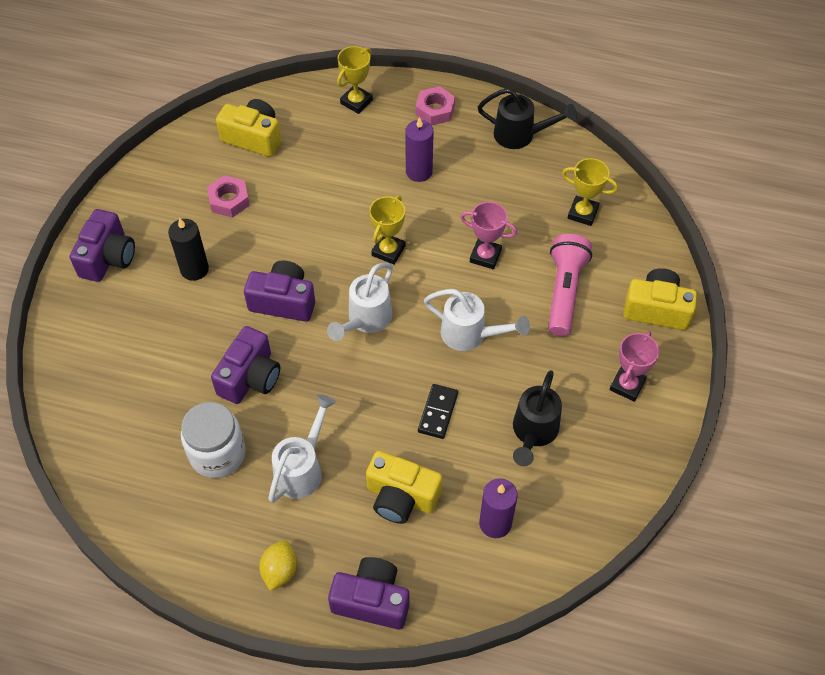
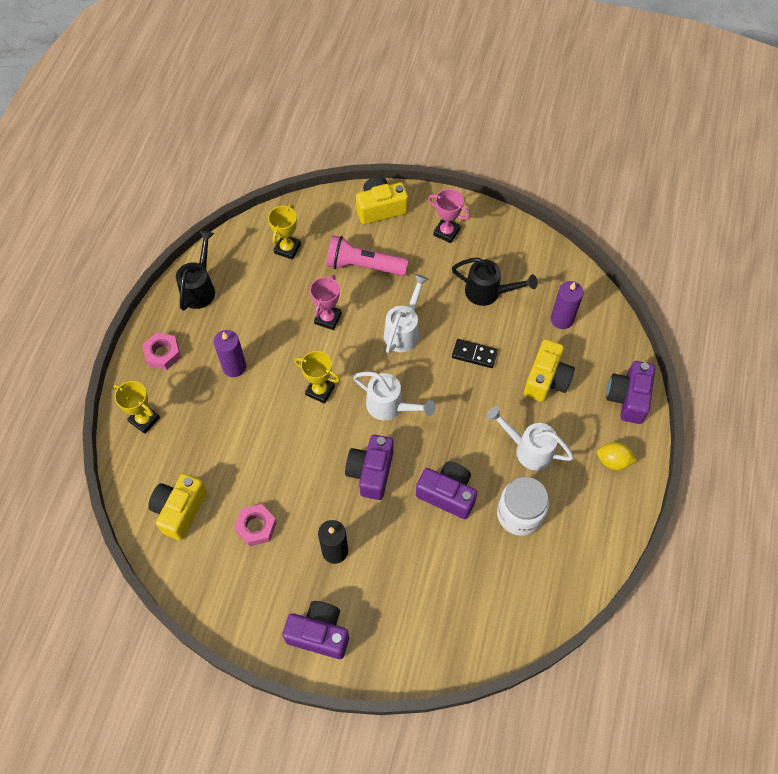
camera: 90 degrees left, 5 degrees up
yellow camera [623,268,697,330] -> yellow camera turned 60 degrees clockwise [356,176,408,224]

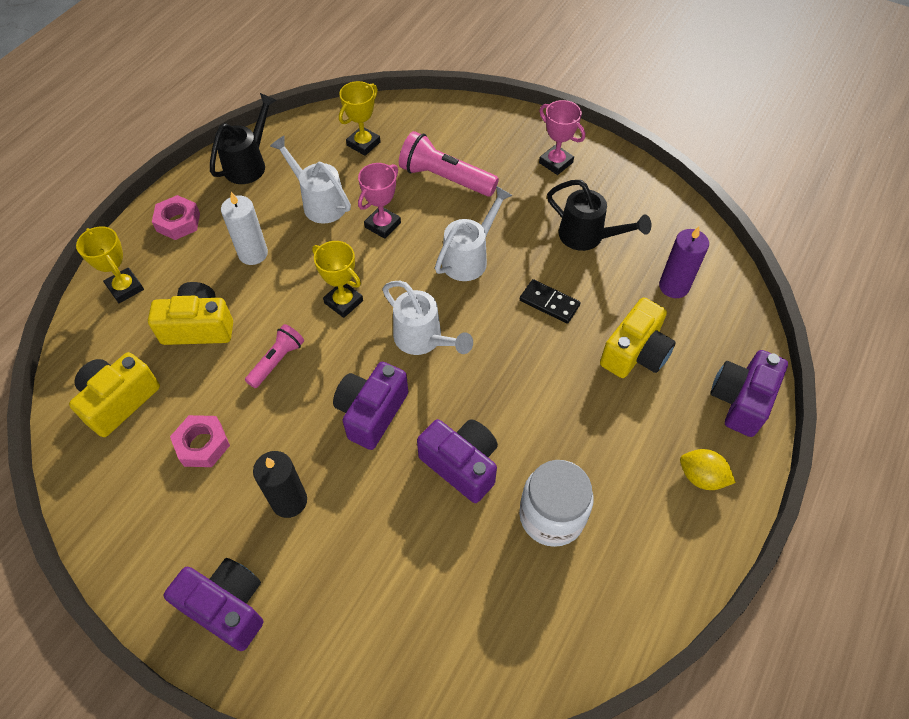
camera: 15 degrees right, 5 degrees down
purple candle [214,330,246,377] -> white candle [221,192,268,265]
yellow camera [356,176,408,224] -> yellow camera moved to [148,282,233,345]
white watering can [487,406,574,470] -> white watering can moved to [270,136,351,223]
none -> pink flashlight [245,324,304,388]

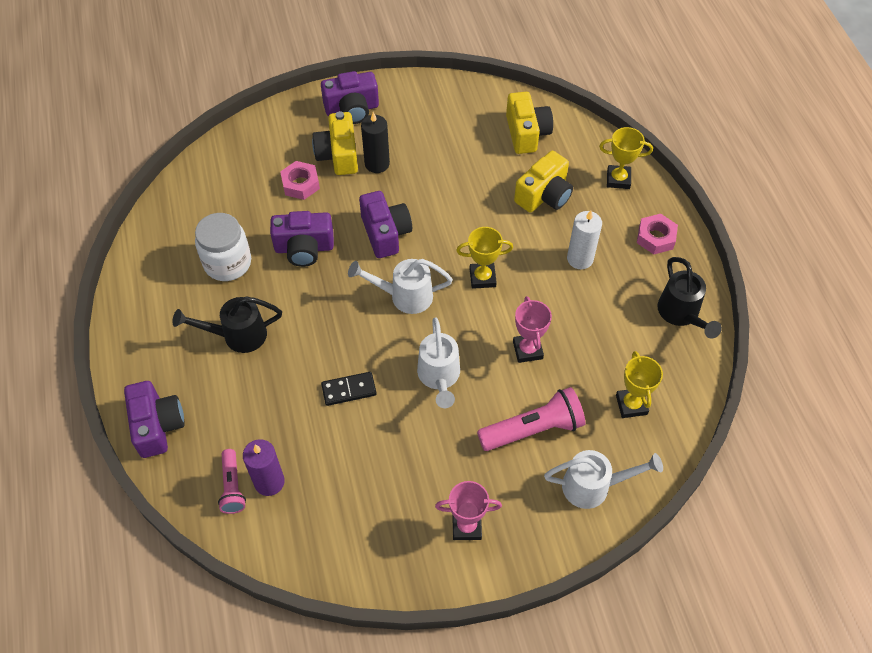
camera: 135 degrees right, 0 degrees up
pink nut [170,415,230,467] -> pink nut moved to [280,161,320,200]
pink flashlight [245,324,304,388] -> pink flashlight moved to [218,449,246,514]
white watering can [270,136,351,223] -> white watering can moved to [544,450,663,509]
black watering can [547,180,652,251] -> black watering can moved to [172,297,282,353]
yellow camera [600,297,676,378] -> yellow camera moved to [312,111,358,175]
yellow lemon [680,449,736,490] -> none

